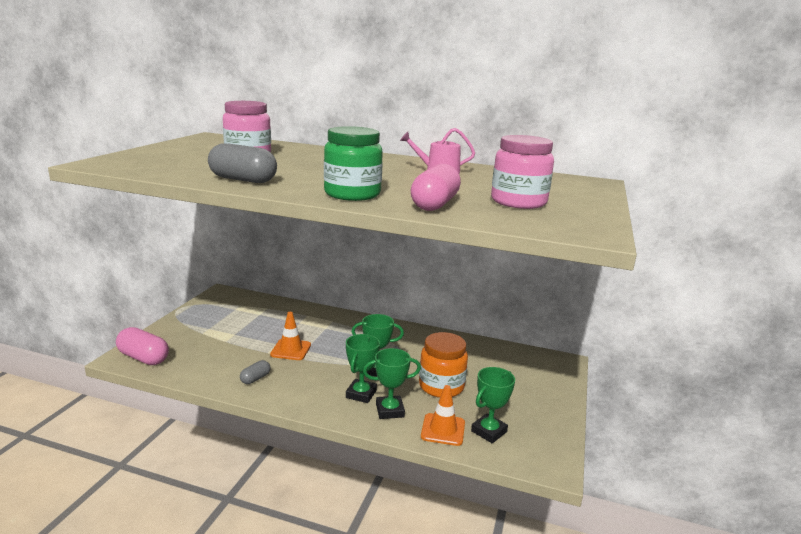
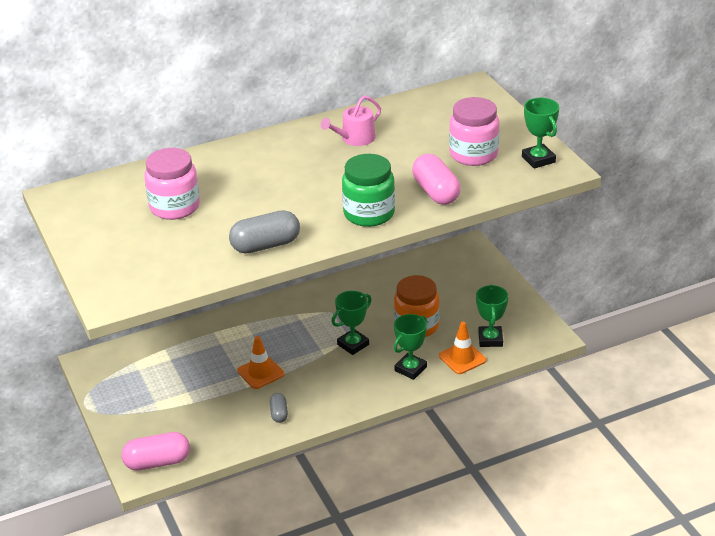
camera: 40 degrees left, 15 degrees up
green trophy [346,334,380,403] -> green trophy moved to [522,98,559,169]

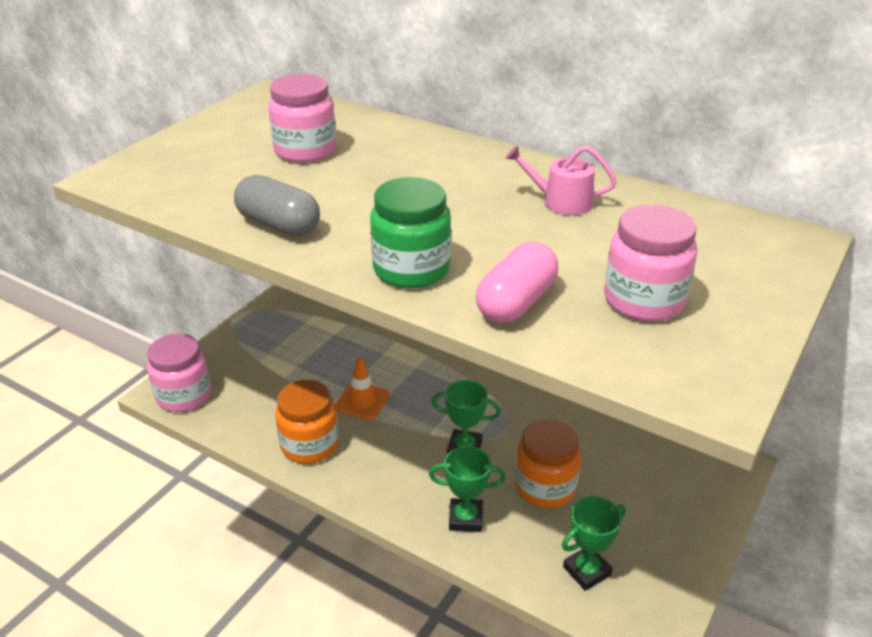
camera: 55 degrees right, 0 degrees up
pink capsule [122,432,190,471] -> pink jar [147,333,211,412]
grey capsule [270,393,288,423] -> orange jar [275,380,339,464]
orange traffic cone [439,322,486,374] -> none
green trophy [522,98,559,169] -> none

